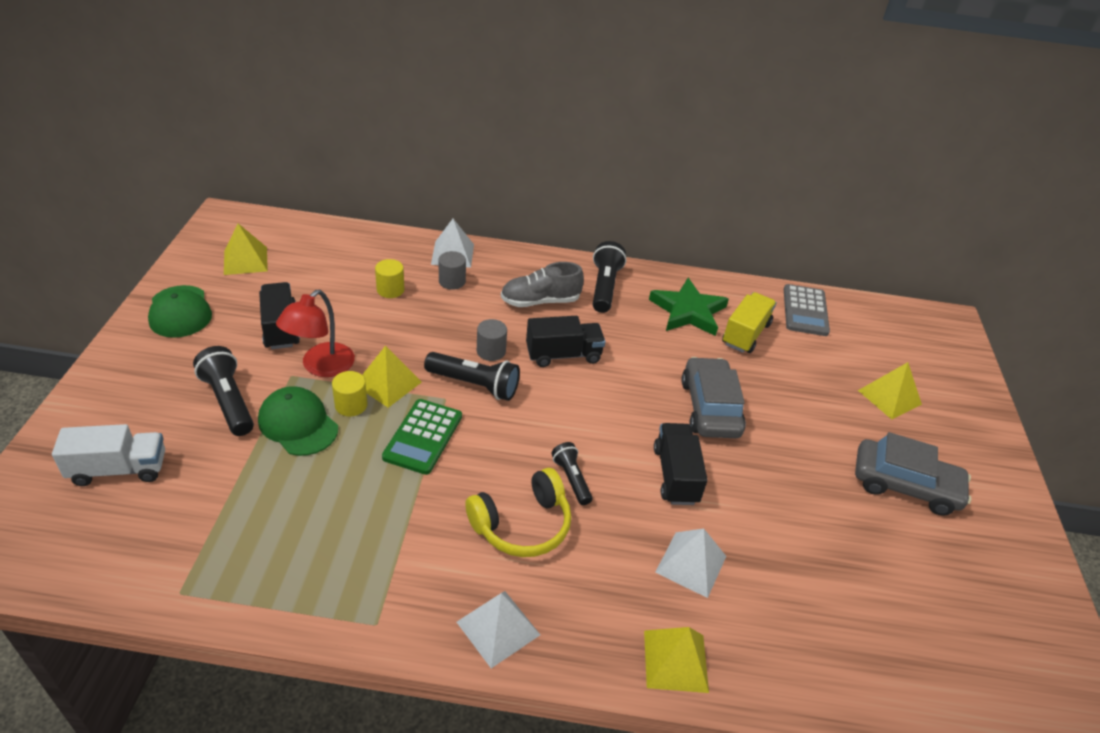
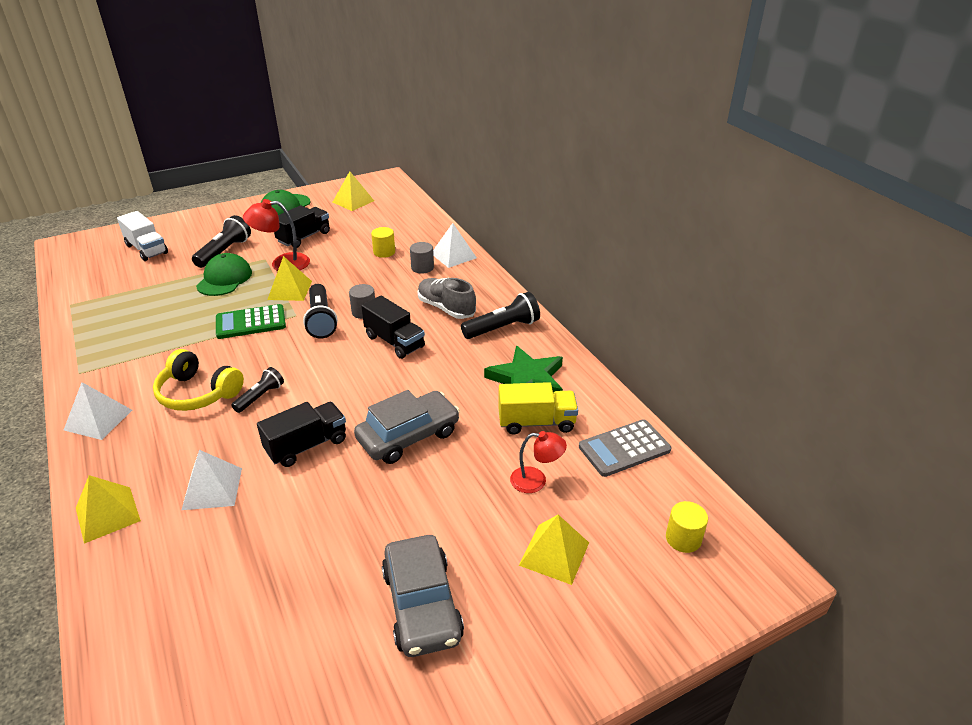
camera: 60 degrees right, 5 degrees down
yellow cylinder [332,371,368,417] -> yellow cylinder moved to [666,501,708,553]
none -> red lamp [510,431,567,493]

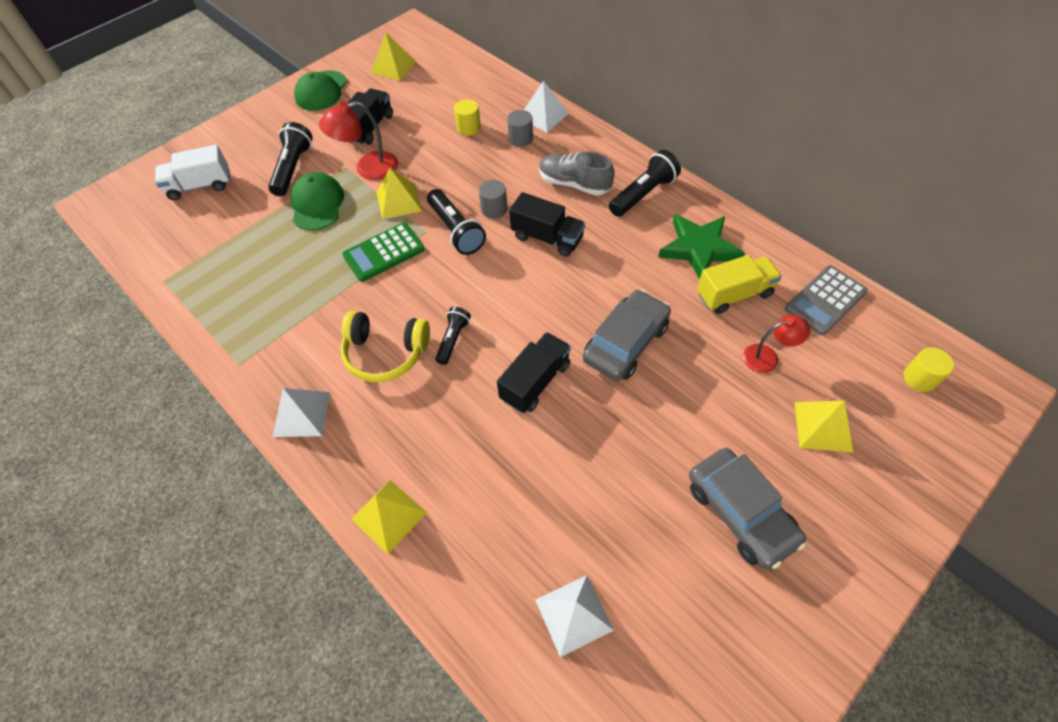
camera: 15 degrees left, 20 degrees up
white truck [117,211,168,261] -> white truck turned 135 degrees clockwise [155,145,230,200]
white pyramid [182,450,242,510] -> white pyramid moved to [535,575,614,657]

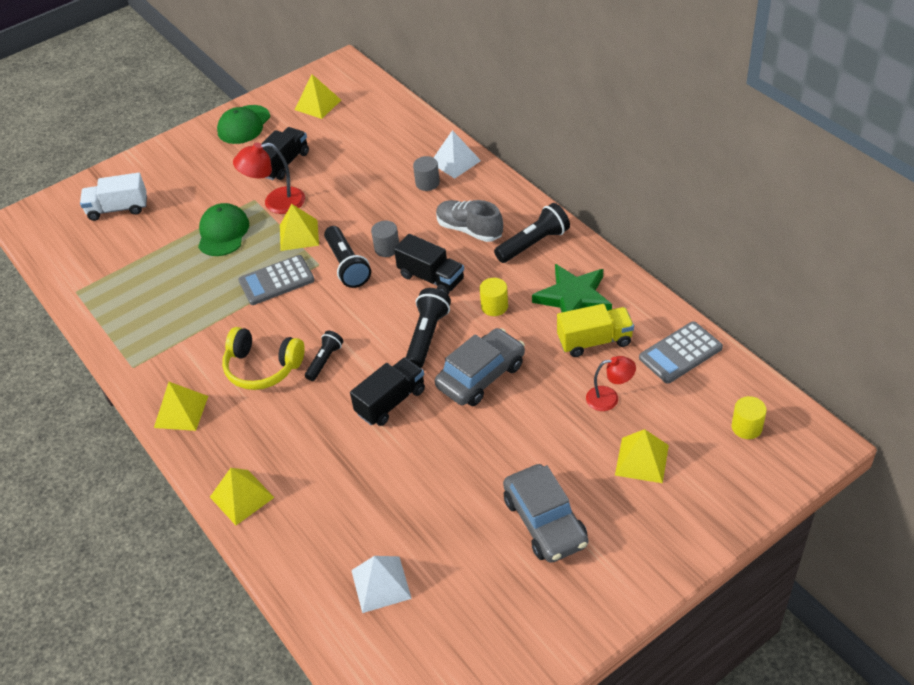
camera: 10 degrees right, 10 degrees down
black flashlight [268,122,313,196] -> black flashlight moved to [406,288,451,368]
white pyramid [273,388,330,437] -> yellow pyramid [154,382,208,431]
green calculator [342,223,424,282] -> grey calculator [238,255,315,305]
yellow cylinder [454,99,481,136] -> yellow cylinder moved to [480,278,508,316]

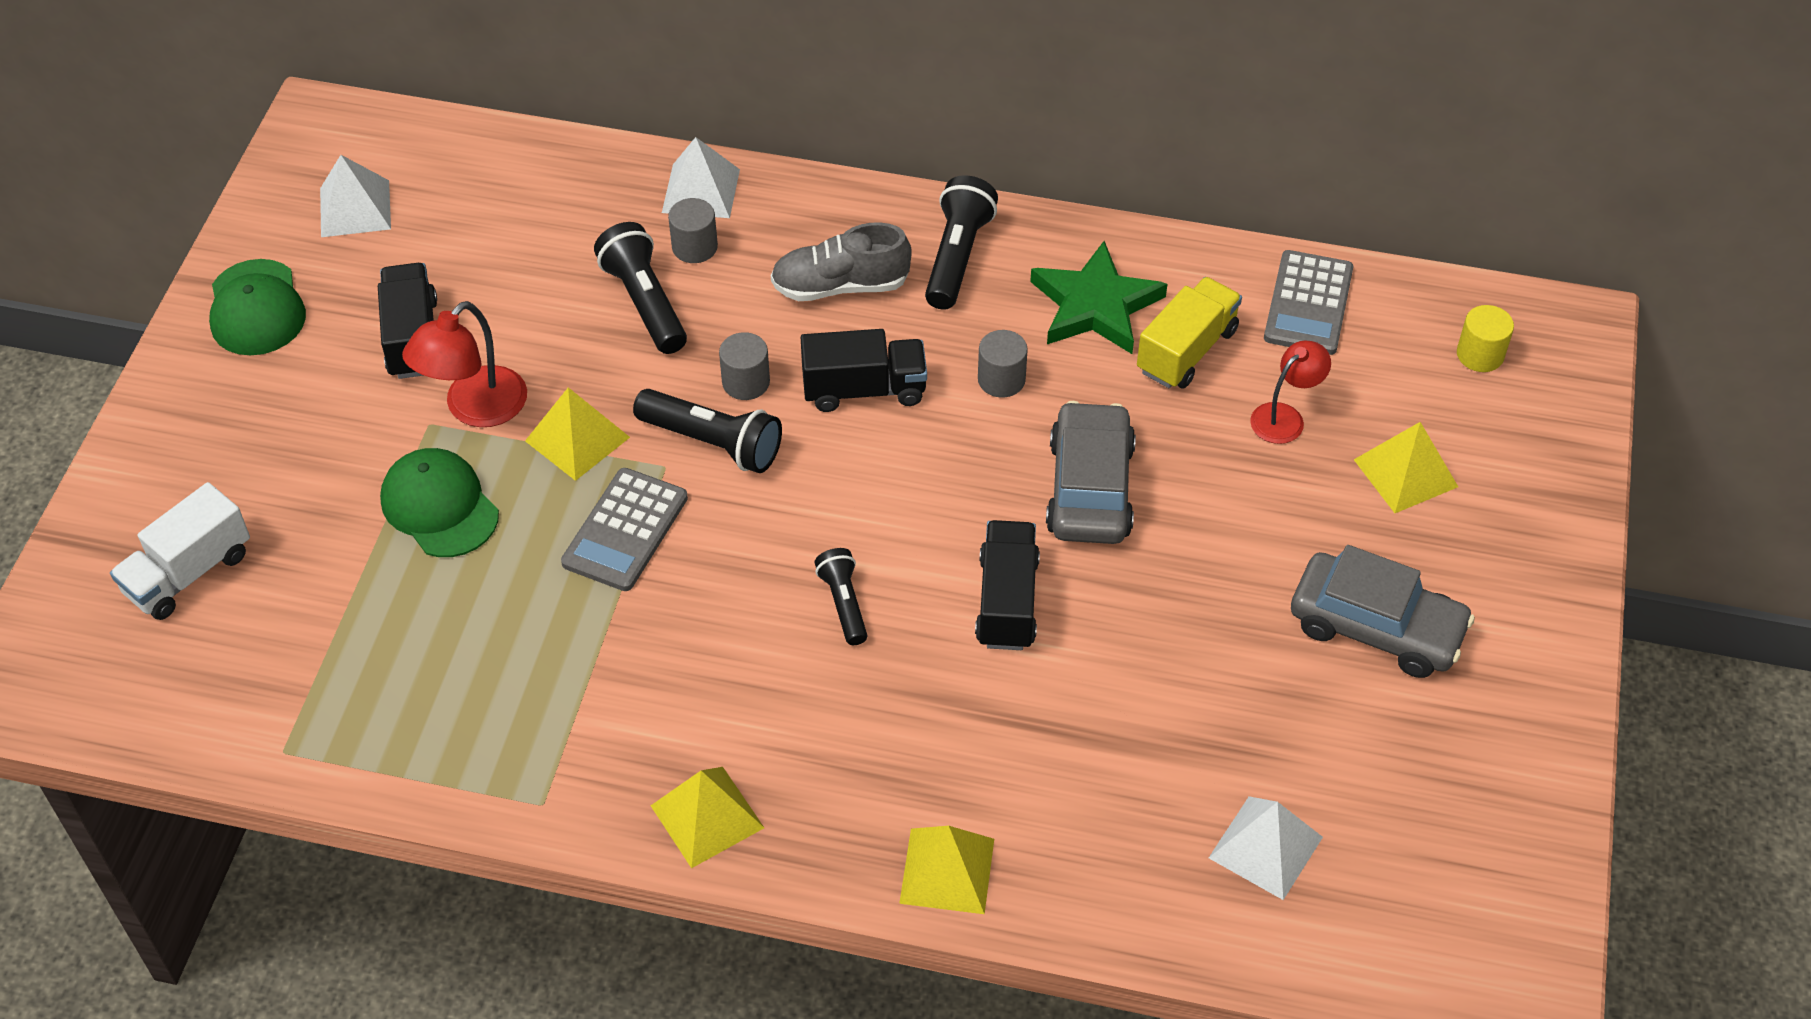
camera: 45 degrees left, 5 degrees up
yellow headphones [222,327,305,390] -> none
yellow pyramid [295,74,341,119] -> white pyramid [320,155,391,237]
black flashlight [406,288,451,368] -> black flashlight moved to [594,222,687,354]
yellow cylinder [480,278,508,316] -> grey cylinder [978,330,1028,398]

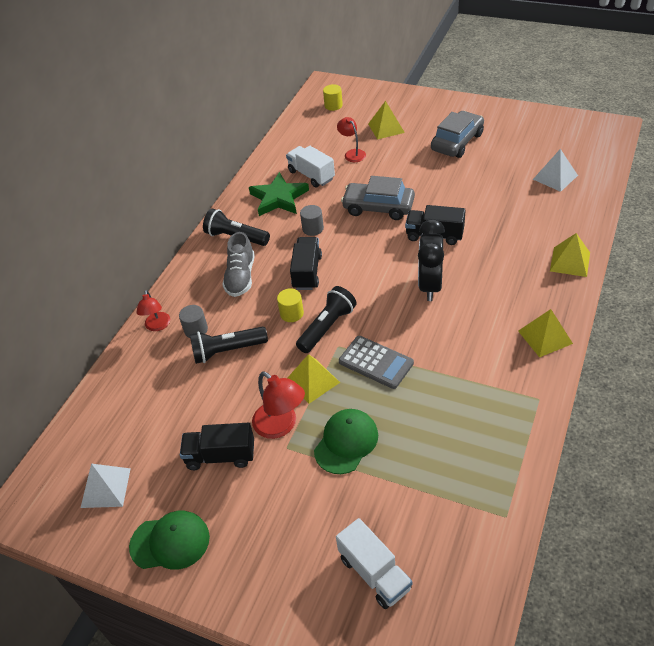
camera: 75 degrees left, 5 degrees down
green cap [380,448,499,557] -> green cap turned 150 degrees clockwise [314,409,378,474]
white pyramid [662,137,740,218] -> red lamp [137,290,170,331]
grey cylinder [719,332,770,400] -> yellow cylinder [277,288,304,322]
black flashlight [814,548,868,645] -> black clock [418,219,445,301]
yellow truck [1137,277,1242,389] -> white truck [286,146,335,188]
grey calculator [1264,250,1353,355] -> none

